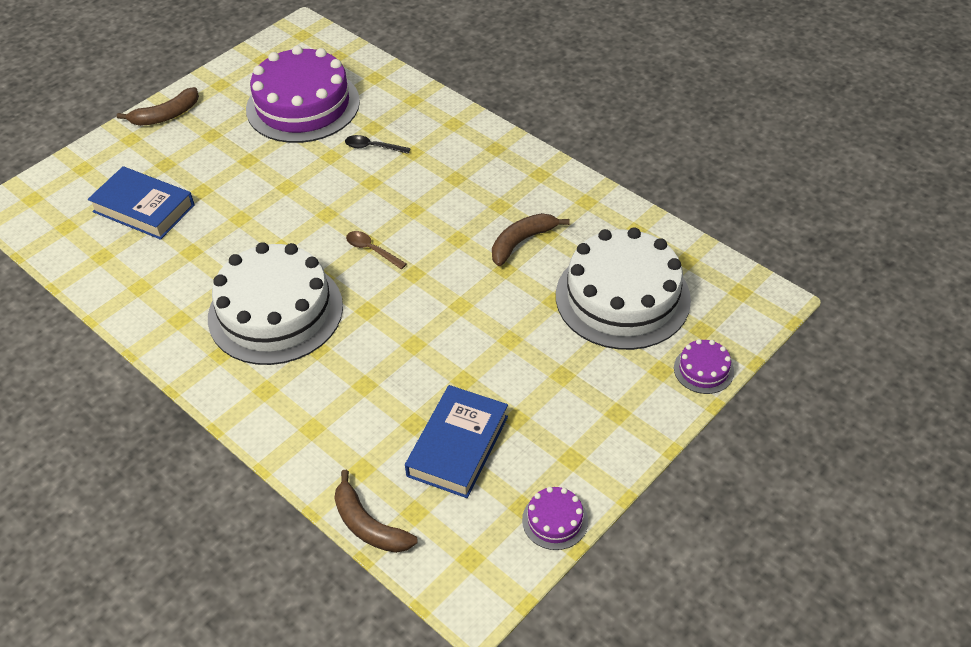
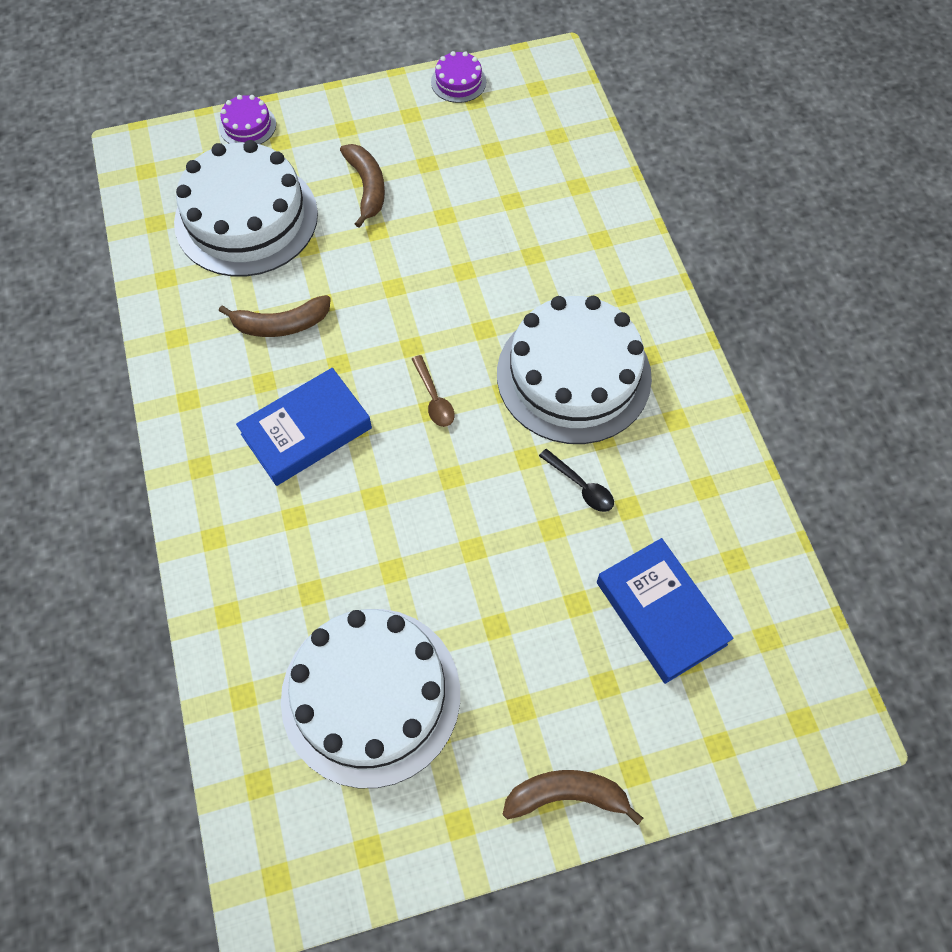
camera: 150 degrees left, 15 degrees up
purple cake [246,45,360,143] -> white cake [281,609,460,788]
brown banana [334,470,418,553] -> brown banana moved to [340,144,385,228]
black spoon [345,135,411,154] -> black spoon moved to [539,449,614,512]
blue book [405,385,508,498] -> blue book moved to [236,368,372,486]

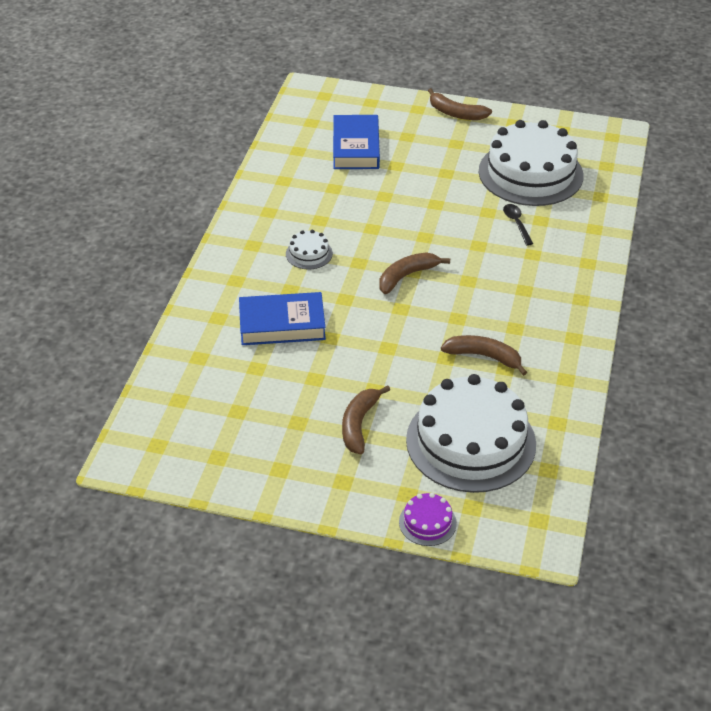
camera: 150 degrees left, 20 degrees down
blue book [236,368,372,486] -> blue book moved to [239,292,326,345]
brown spoon [412,355,455,427] -> brown banana [379,252,450,294]
purple cake [431,51,486,103] -> none
white cake [497,296,652,444] -> white cake [286,230,333,269], size x0.42
black spoon [539,449,614,512] -> black spoon moved to [503,204,533,246]

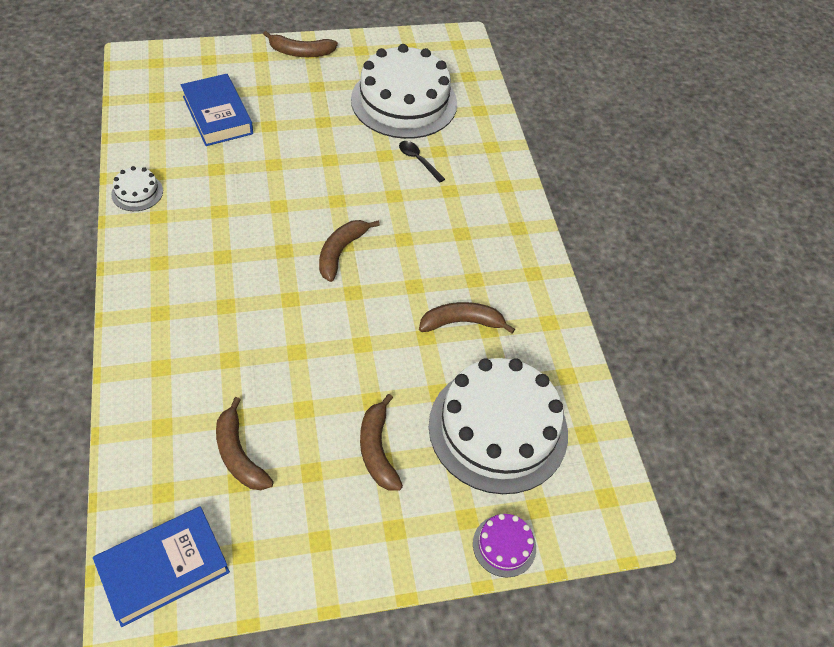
camera: 30 degrees left, 10 degrees up
blue book [239,292,326,345] -> blue book moved to [93,506,230,627]
white cake [286,230,333,269] -> white cake moved to [111,166,163,211]
none -> brown banana [216,397,274,490]

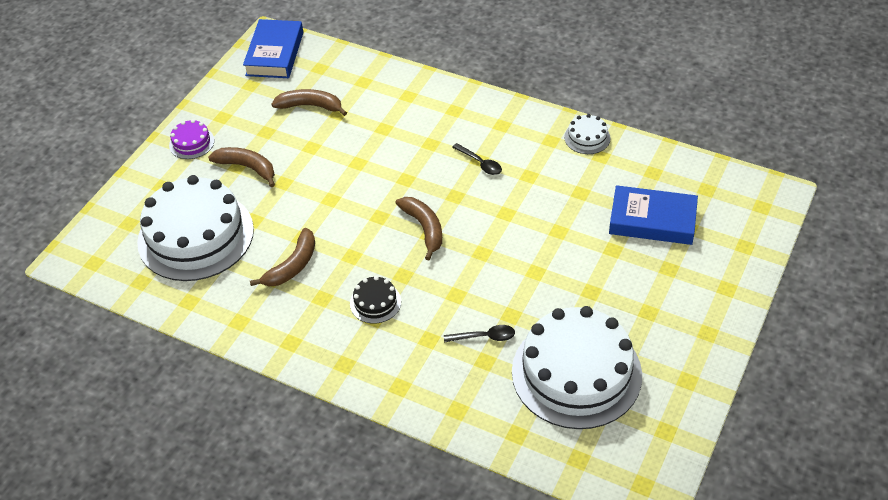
camera: 135 degrees right, 5 degrees down
brown banana [263,31,338,57] -> none
purple cake [473,514,536,577] -> purple cake moved to [169,119,215,159]
none -> black cake [350,276,401,324]
none -> black spoon [452,143,502,175]

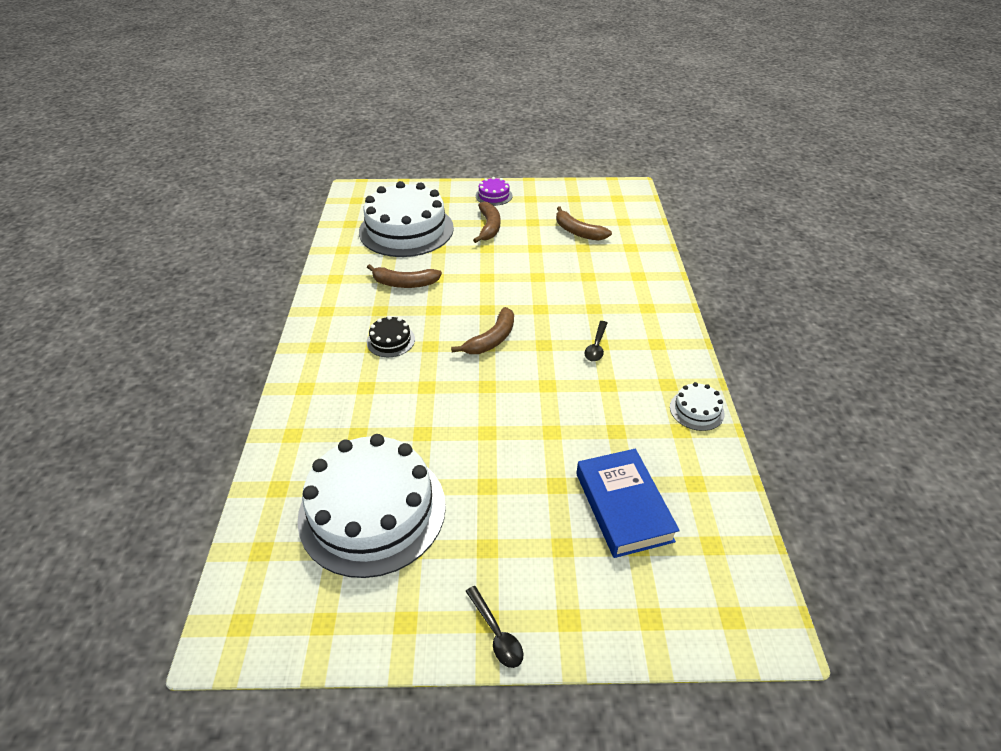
camera: 60 degrees right, 5 degrees down
blue book [243,19,303,78] -> none
brown banana [271,89,347,116] -> brown banana turned 150 degrees clockwise [556,206,612,241]
black spoon [444,325,515,342] -> black spoon moved to [466,586,523,668]

